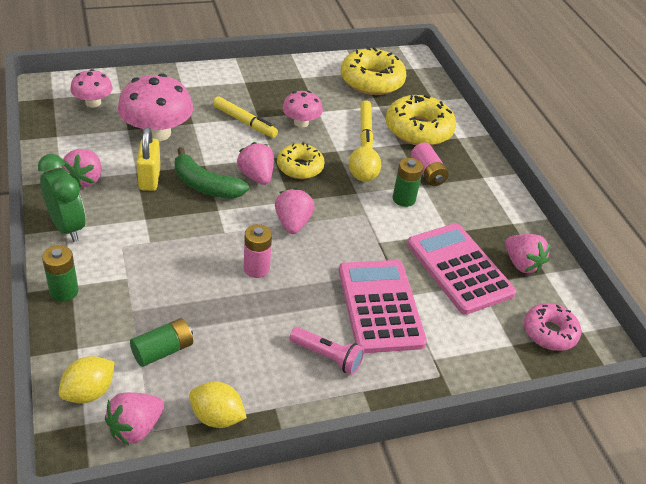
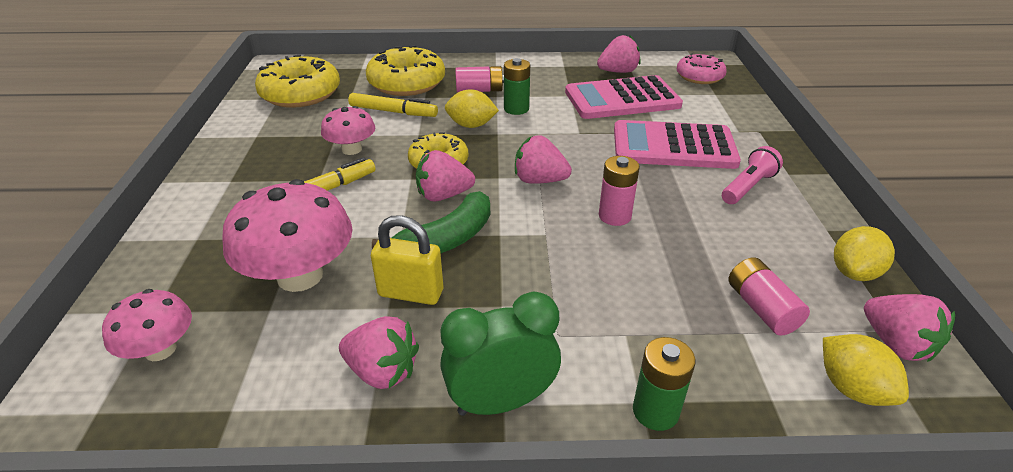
camera: 70 degrees left, 5 degrees down
green battery [130,318,193,367] -> pink battery [729,257,810,336]

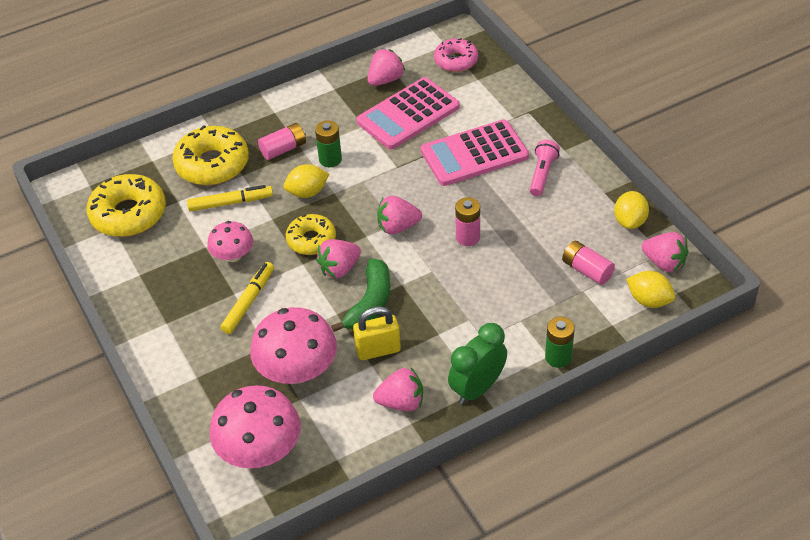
camera: 25 degrees left, 10 degrees up
pink mushroom [102,289,192,361] -> pink mushroom [210,385,301,468], size x1.73

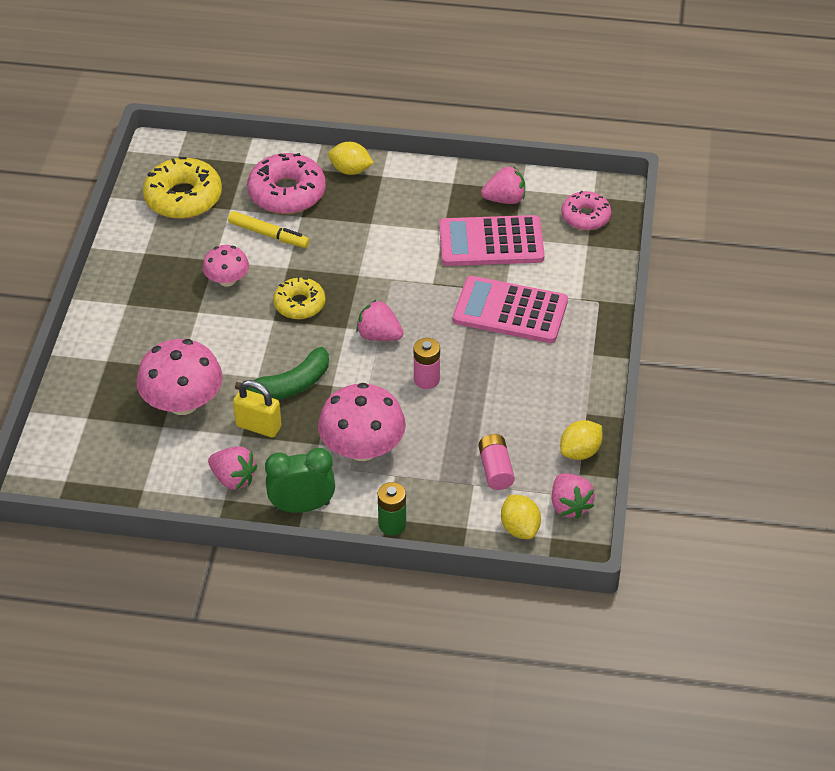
camera: 35 degrees right, 0 degrees up
yellow donut [172,125,249,185] -> pink donut [247,153,326,214]
pink mushroom [210,385,301,468] -> pink mushroom moved to [318,383,406,461]
yellow marker [220,262,274,334] -> none
pink battery [258,123,306,160] -> none
yellow lemon [284,164,329,198] -> yellow lemon moved to [328,142,374,175]
green battery [315,120,342,167] -> none
pink strawberry [316,239,361,278] -> none
pink flashlight [530,140,560,196] -> none

